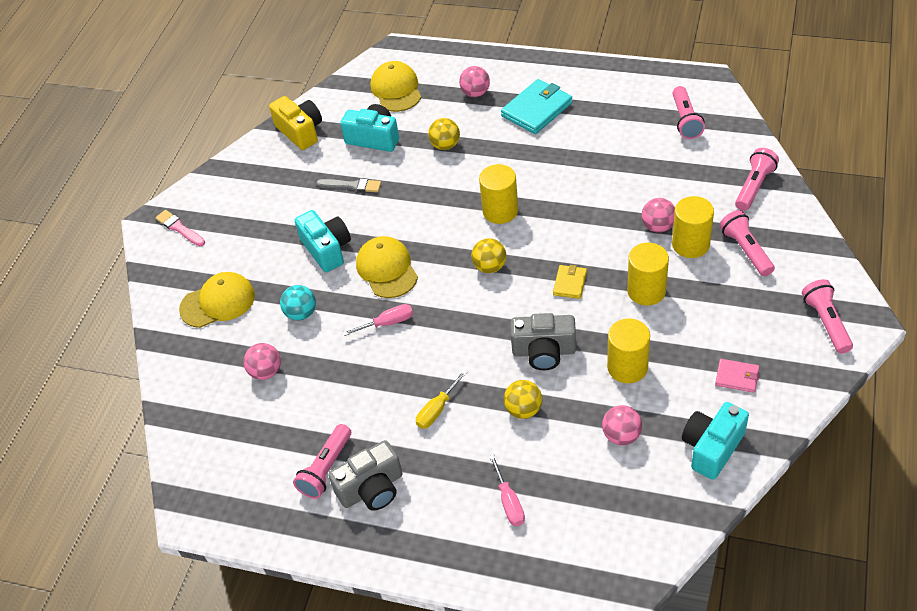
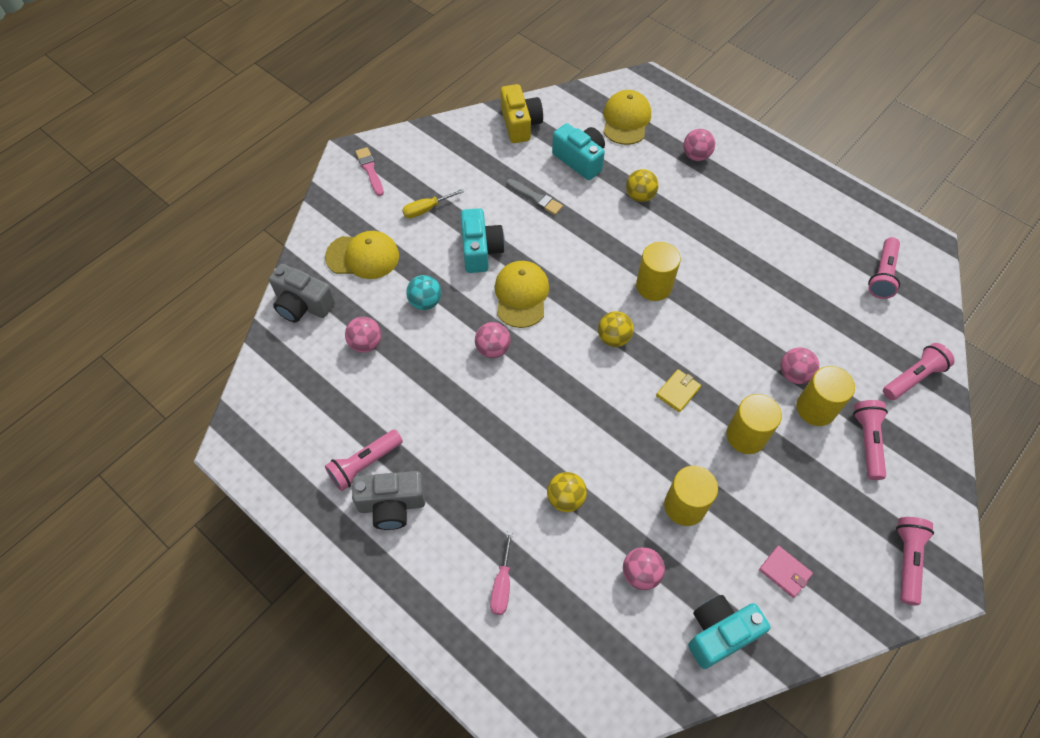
camera: 20 degrees right, 10 degrees up
pink screwdriver [342,304,413,336] -> pink ball [475,322,511,358]
yellow screwdriver [416,370,467,429] -> yellow screwdriver moved to [402,189,464,218]
turquoise wallet [501,79,572,134] -> none
grey camera [510,313,576,370] -> grey camera moved to [269,264,335,323]

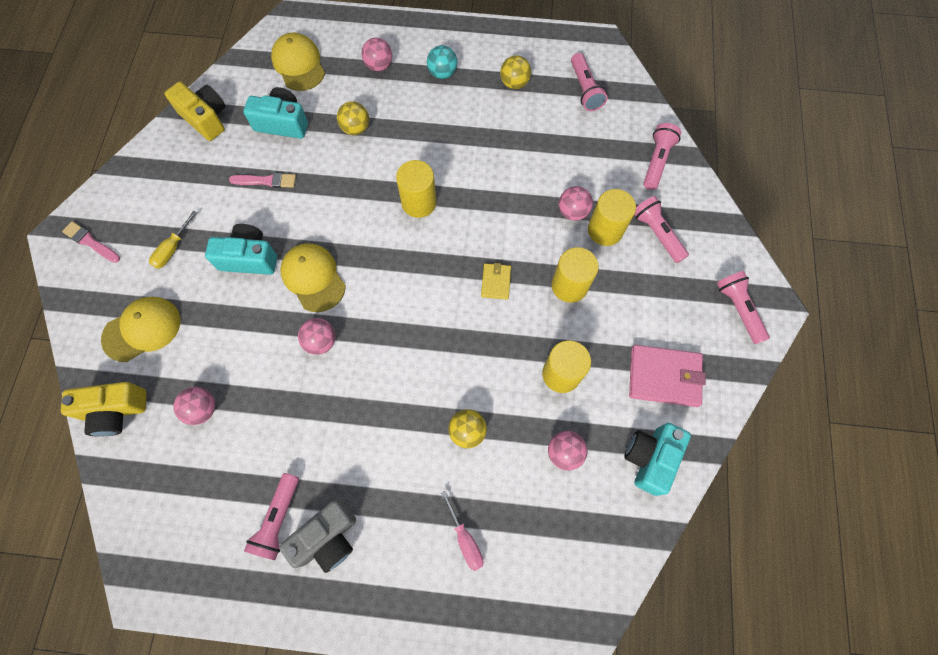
camera: 35 degrees left, 10 degrees up
grey camera [269,264,335,323] -> yellow camera [61,382,147,437]
turquoise ball [406,275,441,310] -> turquoise ball moved to [427,45,457,79]
turquoise camera [461,208,505,273] -> turquoise camera turned 45 degrees counterclockwise [205,224,277,275]
grey brush [506,179,563,215] -> pink brush [229,173,296,188]
yellow ball [598,311,634,347] -> yellow ball moved to [500,55,531,89]
pink wallet [759,546,813,598] -> pink wallet [629,345,706,407], size x1.85

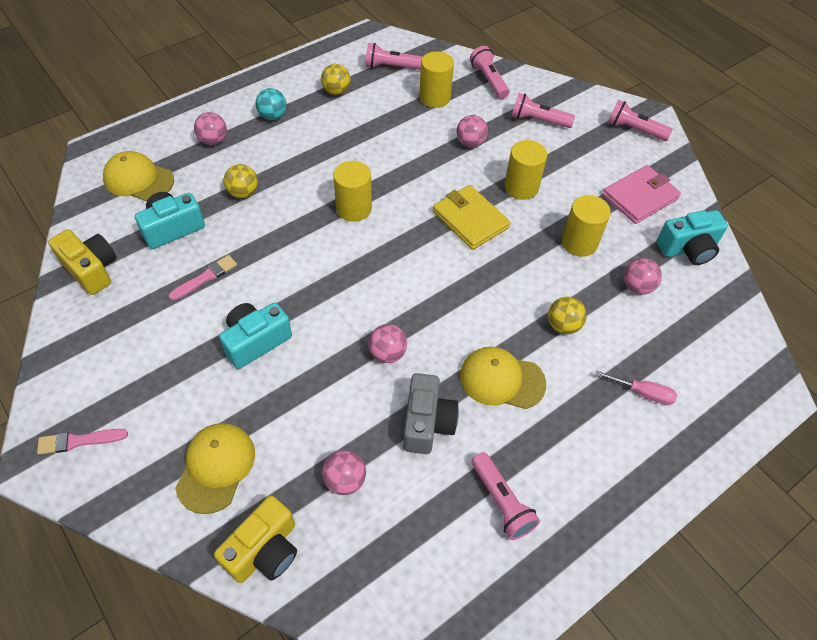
camera: 45 degrees left, 15 degrees down
yellow screwdriver [149,211,197,269] -> none
yellow camera [165,82,226,141] -> yellow camera turned 45 degrees clockwise [48,229,116,295]
grey camera [279,500,356,573] -> grey camera moved to [403,373,459,454]
yellow cap [280,243,346,312] -> yellow cap moved to [460,347,546,409]
yellow wallet [481,263,511,299] -> yellow wallet [433,185,511,250], size x1.85
pink flashlight [571,53,608,111] -> pink flashlight turned 150 degrees clockwise [365,43,423,70]
yellow cylinder [588,189,636,246] -> yellow cylinder moved to [419,51,454,108]
turquoise camera [624,423,691,496] -> turquoise camera turned 90 degrees counterclockwise [657,210,728,265]

